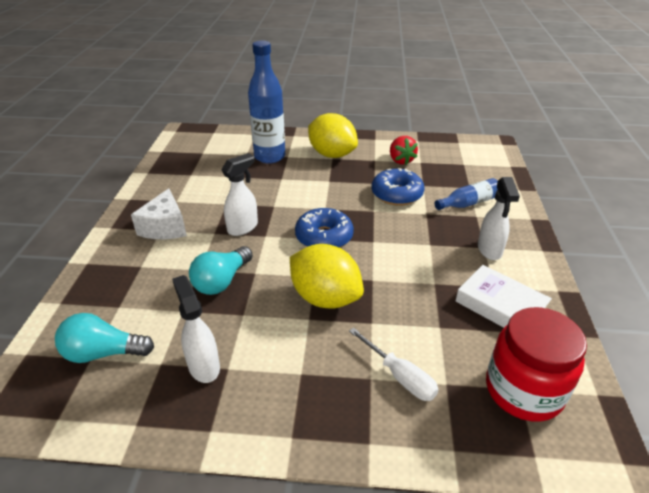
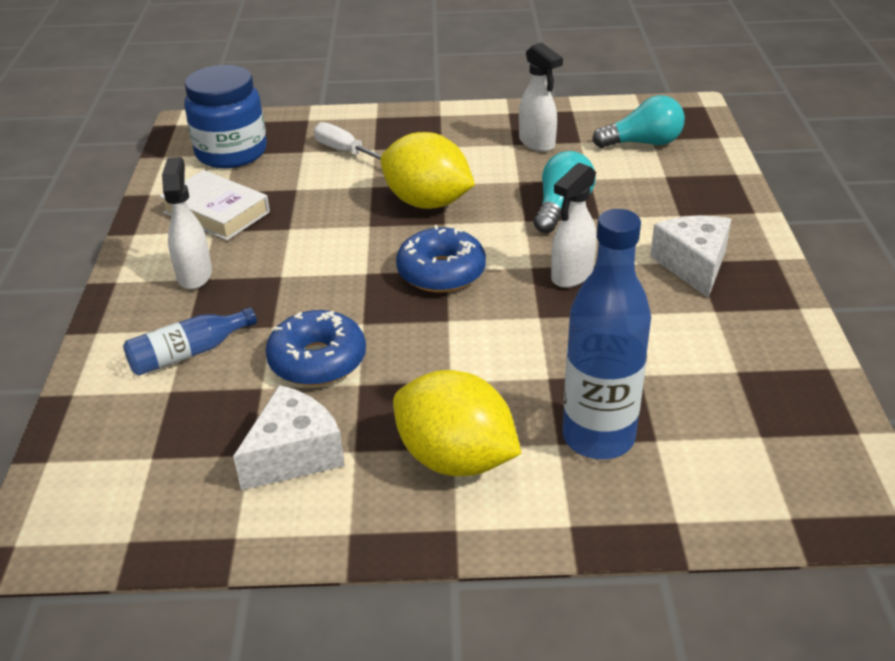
camera: 175 degrees right, 0 degrees up
red strawberry [390,136,418,165] -> white cheese [233,385,345,490]
red jar [486,307,587,422] -> blue jar [184,65,267,168]

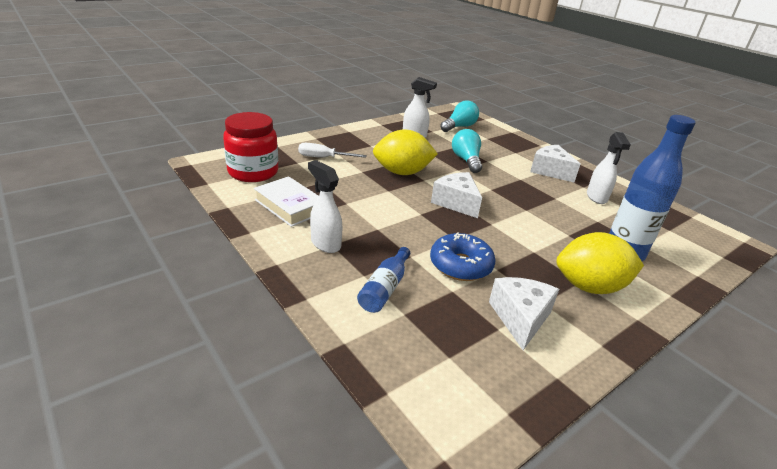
camera: 40 degrees left, 5 degrees down
white book [160,170,270,241] -> white book turned 45 degrees clockwise [254,176,319,227]
blue jar [184,65,267,168] -> red jar [223,112,278,182]
blue donut [396,225,486,292] -> white cheese [431,172,482,218]
white spray bottle [551,163,597,288] -> white spray bottle moved to [587,132,631,204]

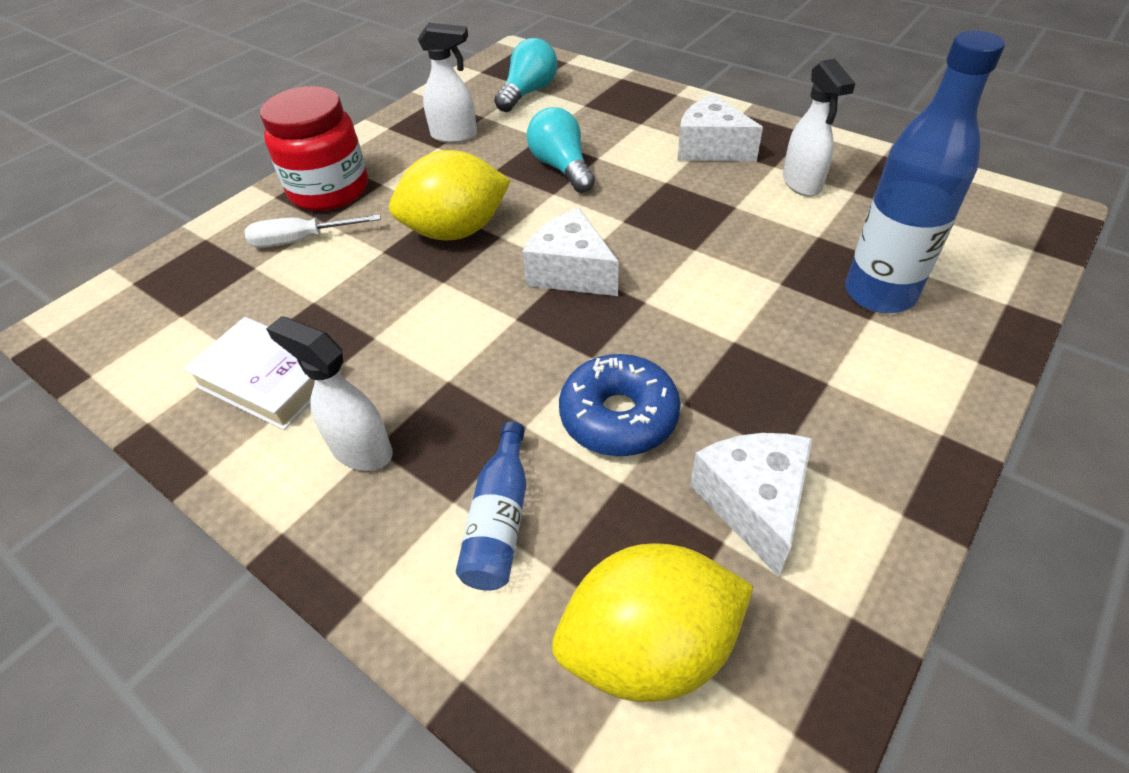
camera: 10 degrees left, 15 degrees up
red jar [223,112,278,182] -> red jar moved to [260,86,368,211]
yellow lemon [556,232,644,294] -> yellow lemon moved to [552,543,754,702]

